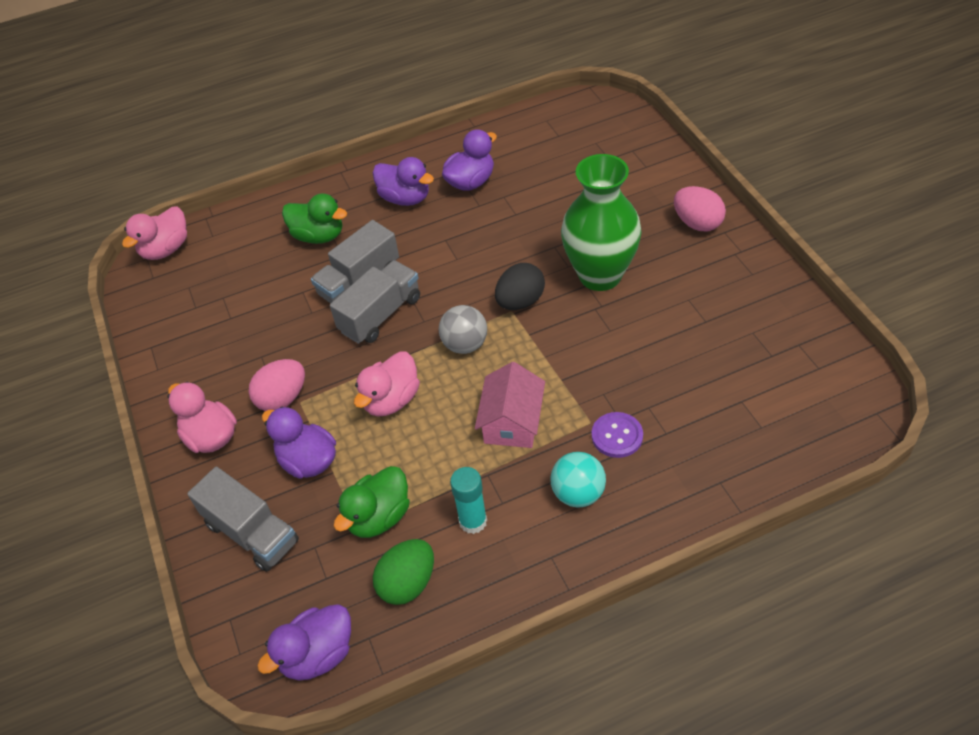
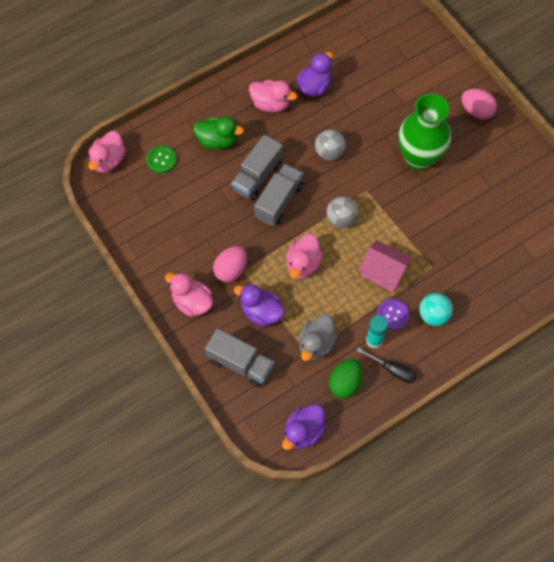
camera: 15 degrees left, 15 degrees up
green duck [333,466,410,538] -> grey duck [299,314,338,361]
purple duck [373,157,434,206] -> pink duck [249,80,297,112]
pink house [475,362,545,448] -> pink house turned 60 degrees counterclockwise [359,240,413,292]
black egg [495,263,545,310] -> none
purple button [592,412,643,458] -> purple button moved to [377,299,409,330]
none -> green button [146,145,177,173]
none -> grey ball [315,129,346,161]
none -> black screwdriver [356,347,417,383]

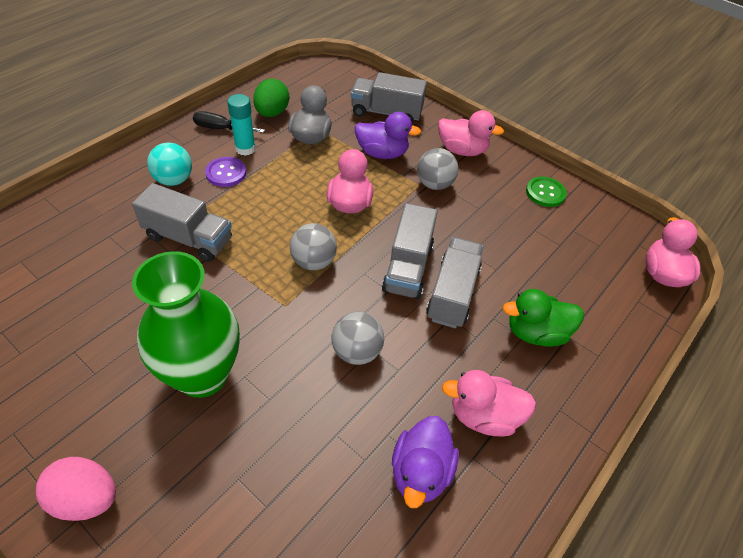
camera: 160 degrees right, 15 degrees down
green button [146,145,177,173] -> green button moved to [526,177,566,207]
pink egg [213,246,247,282] -> grey ball [417,148,458,190]
purple duck [282,404,326,450] -> none
pink house [359,240,413,292] -> none
none -> grey truck [132,183,232,262]

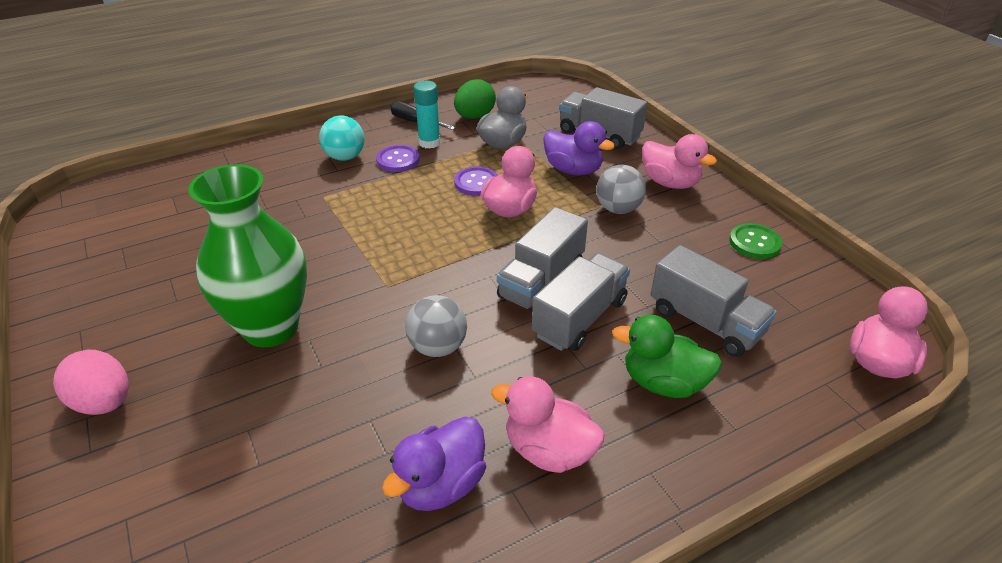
camera: 25 degrees right, 10 degrees down
grey truck [132,183,232,262] -> grey truck moved to [651,245,777,357]
grey ball [290,223,337,270] -> none
none -> purple button [454,167,498,196]

